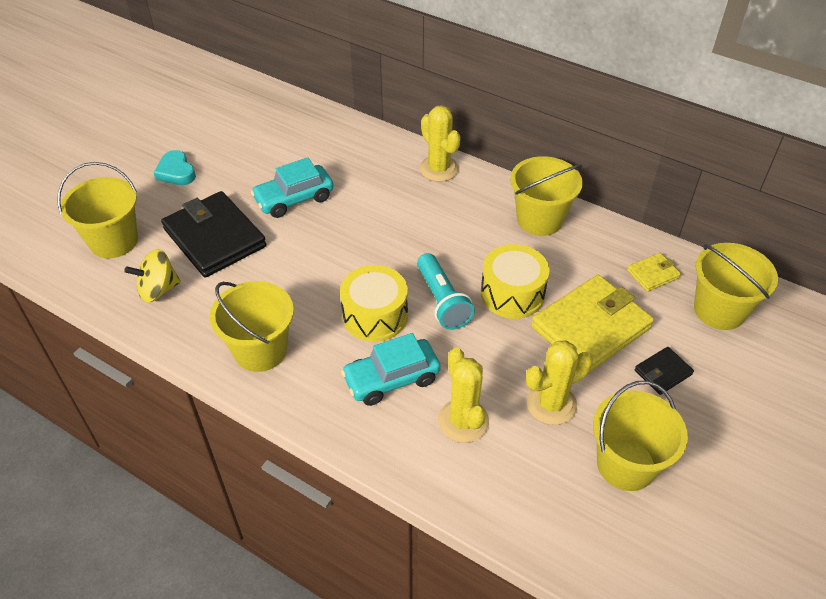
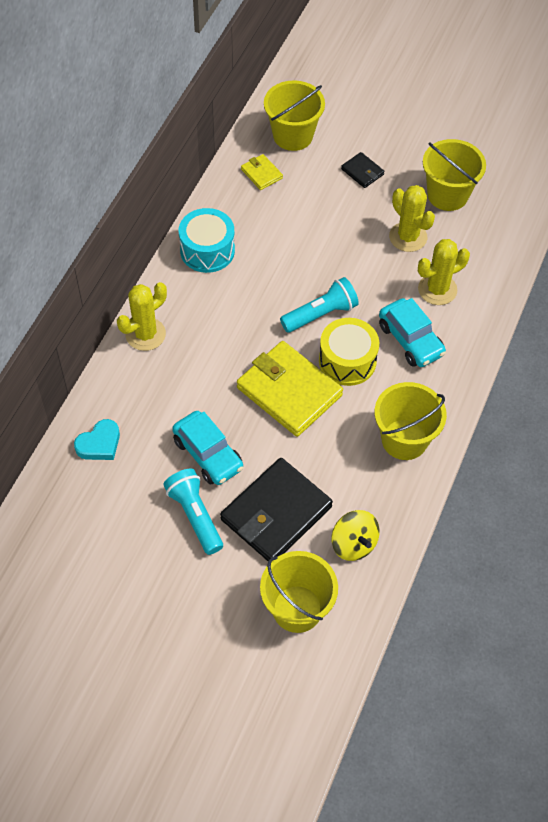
camera: 100 degrees left, 10 degrees up
turquoise heart [154,150,196,185] -> turquoise heart moved to [74,419,120,460]
yellow drum [481,244,550,319] -> none
yellow bucket [510,156,583,236] -> turquoise drum [179,208,235,273]
yellow wallet [531,274,654,373] -> yellow wallet moved to [237,341,343,437]
none -> turquoise flashlight [163,469,223,555]

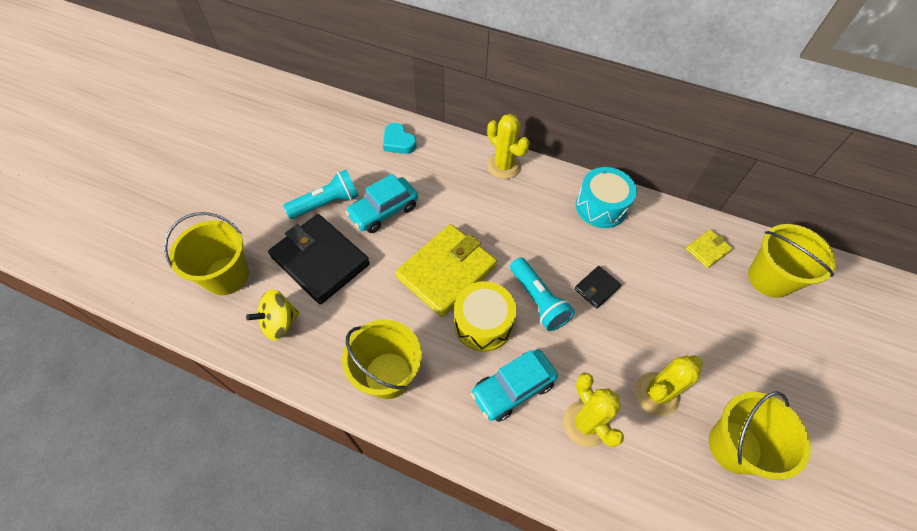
camera: 90 degrees right, 0 degrees up
black wallet [341,152,385,188] -> black wallet moved to [574,266,621,309]

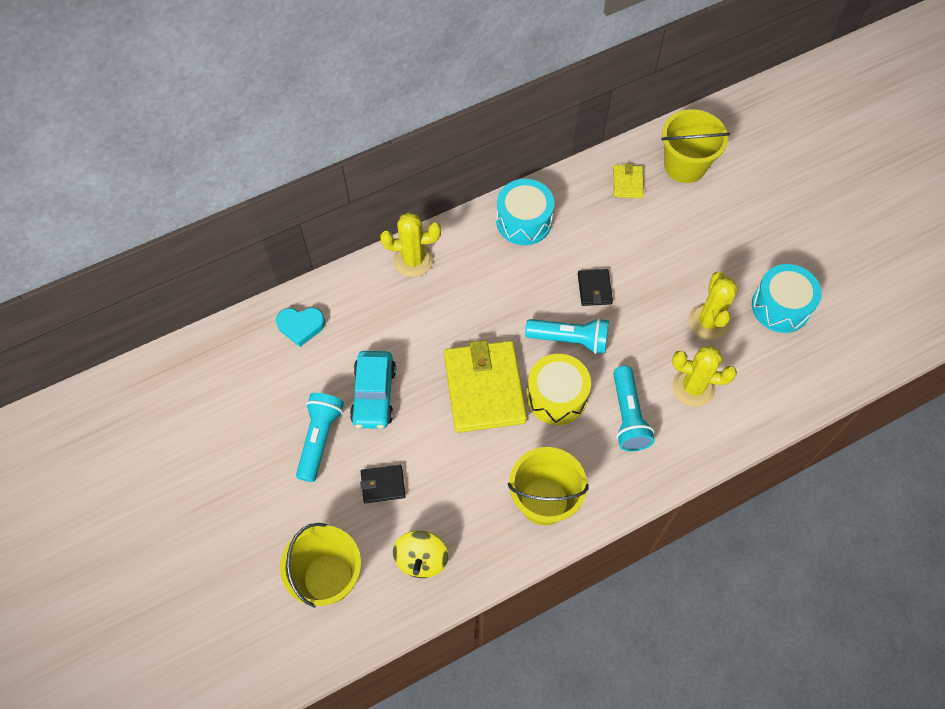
camera: 50 degrees left, 5 degrees up
black wallet [268,214,370,304] -> black wallet [360,465,406,503], size x0.46
turquoise car [471,349,558,422] -> turquoise flashlight [613,366,655,451]
yellow bucket [709,391,811,480] -> turquoise drum [752,264,822,333]

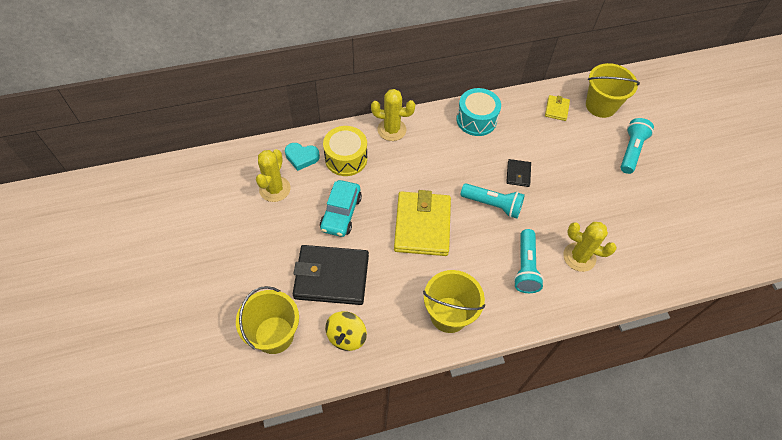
camera: 10 degrees right, 5 degrees down
turquoise flashlight [296,393,344,482] -> turquoise flashlight moved to [621,118,654,174]
black wallet [360,465,406,503] -> black wallet [293,245,369,305], size x2.19
yellow drum [526,354,591,425] -> yellow drum moved to [323,126,367,176]
yellow cactus [688,272,738,340] -> yellow cactus moved to [256,149,291,202]
turquoise drum [752,264,822,333] -> none

